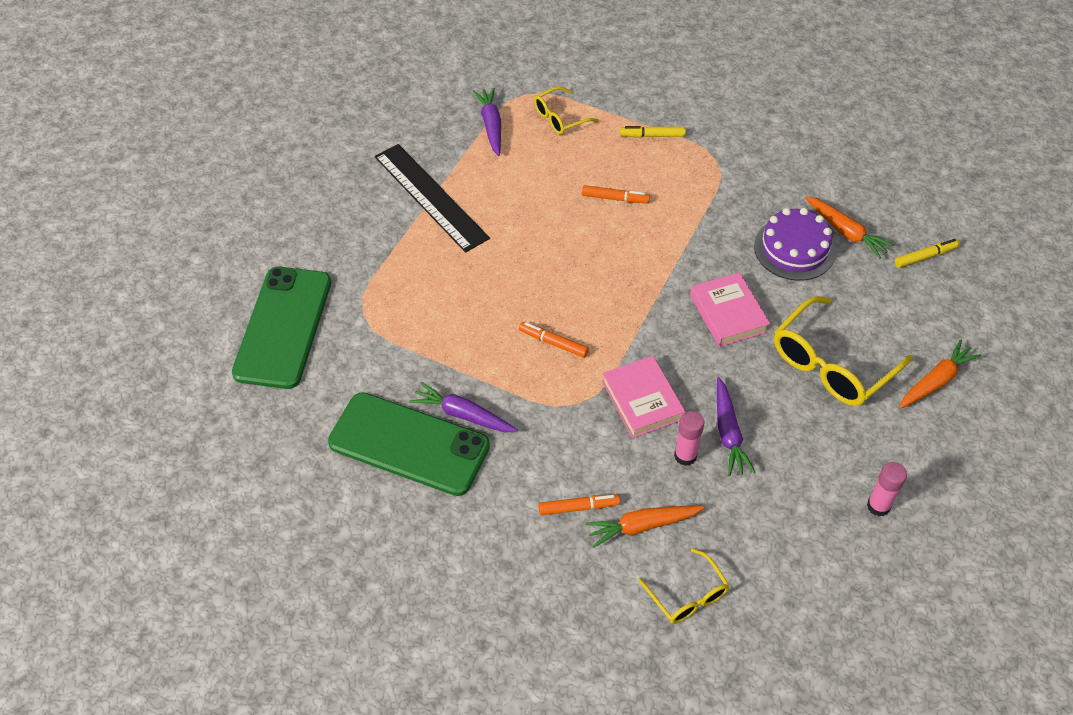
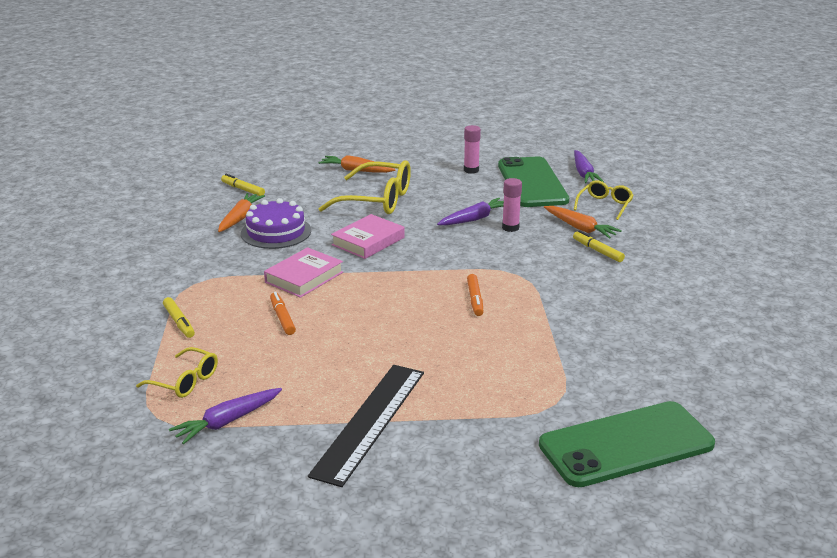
camera: 120 degrees left, 25 degrees down
green phone [328,392,490,496] -> green phone moved to [498,157,569,207]
purple carrot [409,382,518,432] -> purple carrot moved to [574,150,604,183]
orange marker [538,494,620,515] -> yellow marker [573,230,625,262]
pink book [602,356,685,438] -> pink book moved to [264,247,343,298]

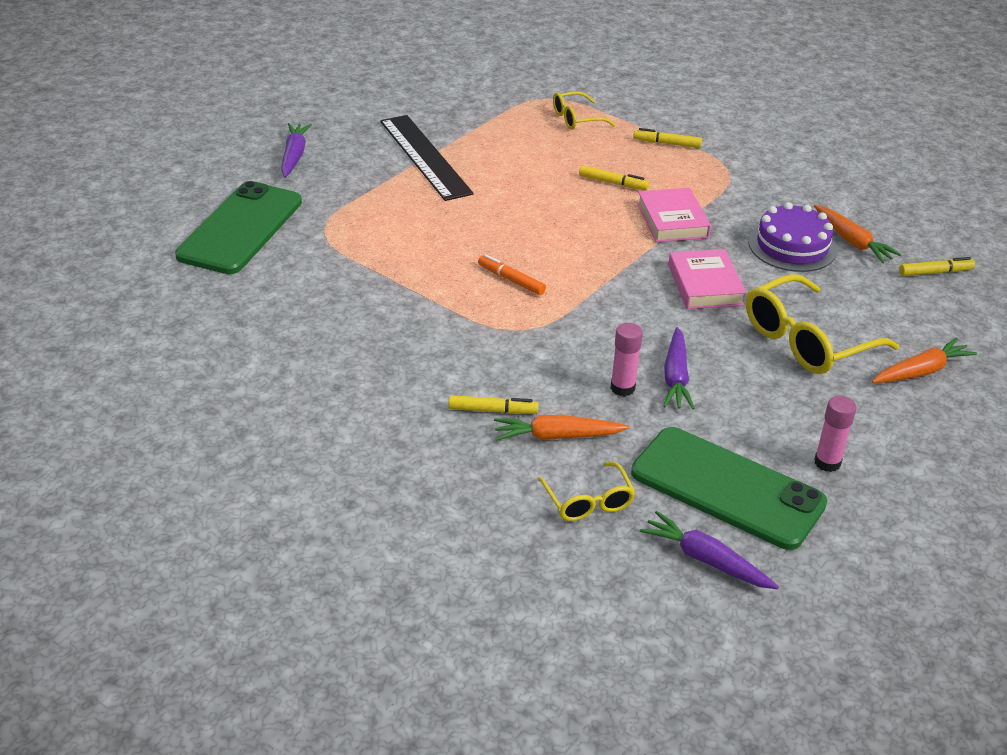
camera: 130 degrees right, 10 degrees up
purple carrot [169,388,282,444] -> purple carrot moved to [281,123,312,178]
orange marker [270,292,296,335] -> yellow marker [579,165,649,190]

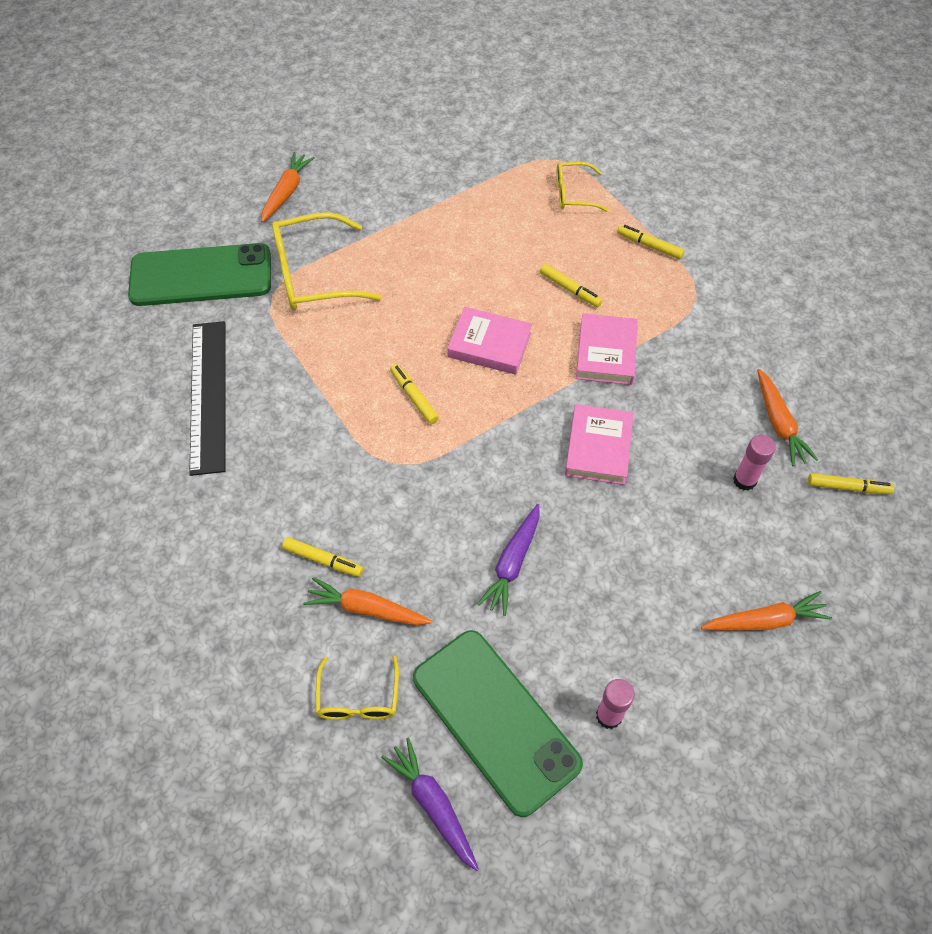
camera: 20 degrees right, 20 degrees up
green phone [175,181,302,274] -> green phone turned 45 degrees clockwise [128,243,271,306]
purple carrot [281,123,312,178] -> orange carrot [261,152,315,222]
black ruler [380,115,474,201] -> black ruler moved to [189,321,225,476]
orange marker [478,254,546,295] -> yellow marker [390,364,439,424]
pink glue stick [610,323,643,396] -> pink glue stick moved to [733,435,776,491]
yellow glasses [746,274,899,374] -> yellow glasses moved to [272,212,382,310]
purple cake [748,202,837,272] -> none
none -> pink book [448,307,532,375]

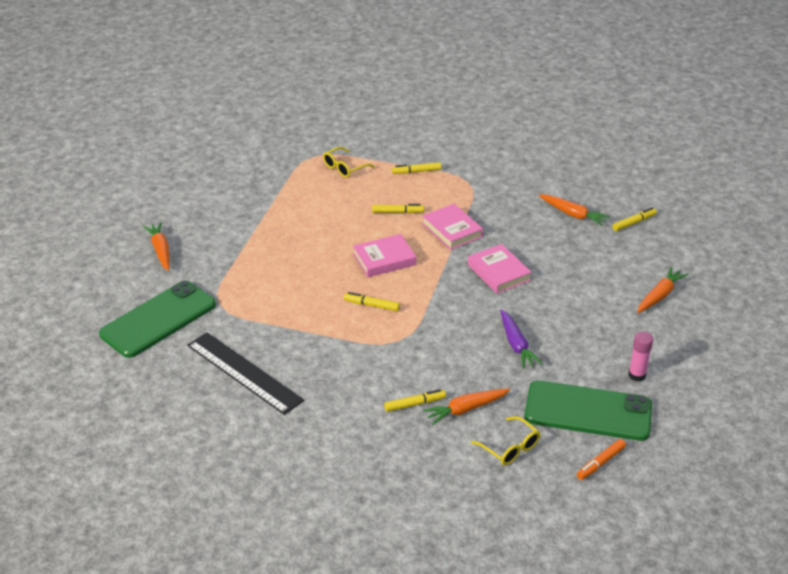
camera: 40 degrees left, 20 degrees down
yellow glasses [272,212,382,310] -> none
purple carrot [381,737,479,871] -> orange marker [577,439,626,480]
pink glue stick [733,435,776,491] -> none

